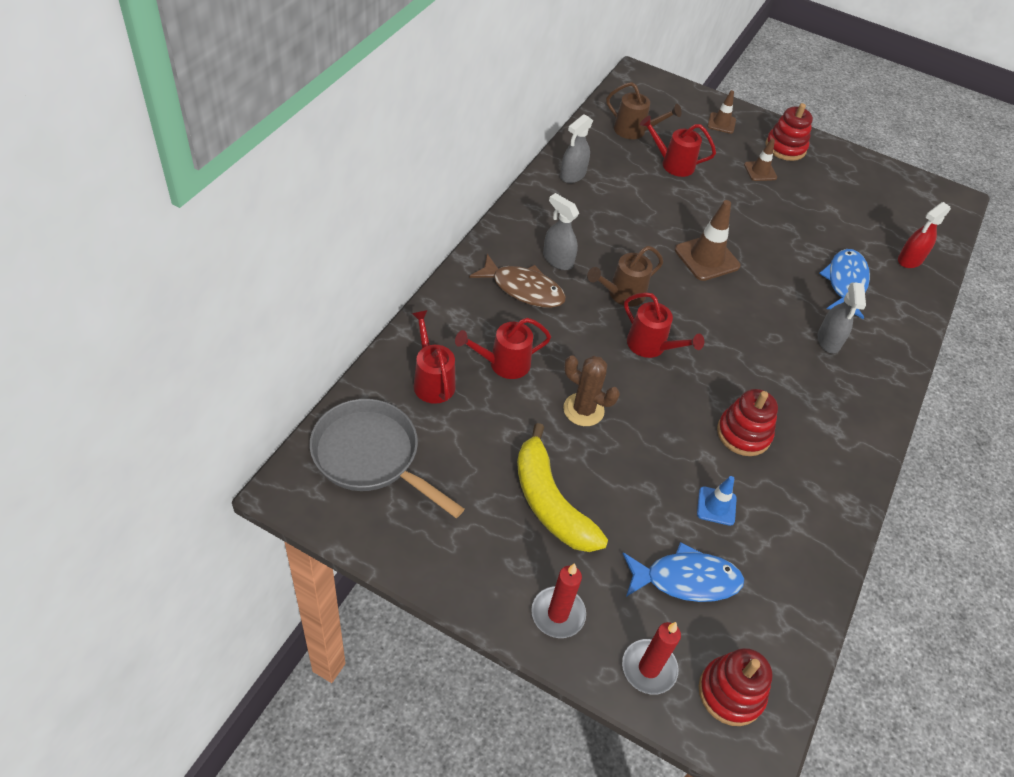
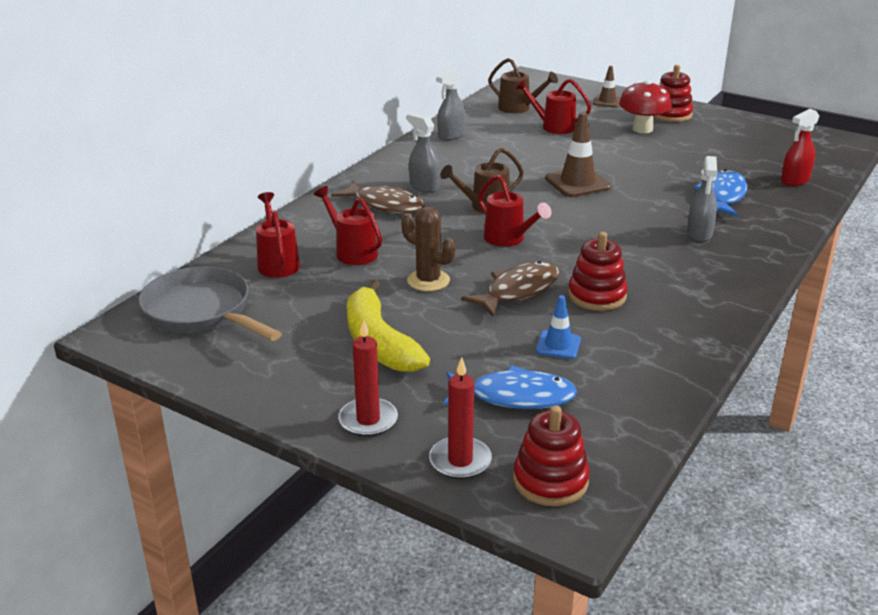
camera: 10 degrees right, 20 degrees down
red watering can [455,318,551,379] -> red watering can turned 60 degrees clockwise [314,186,382,265]
brown traffic cone [744,138,777,181] -> red mushroom [619,80,672,133]
none -> brown fish [461,261,559,317]

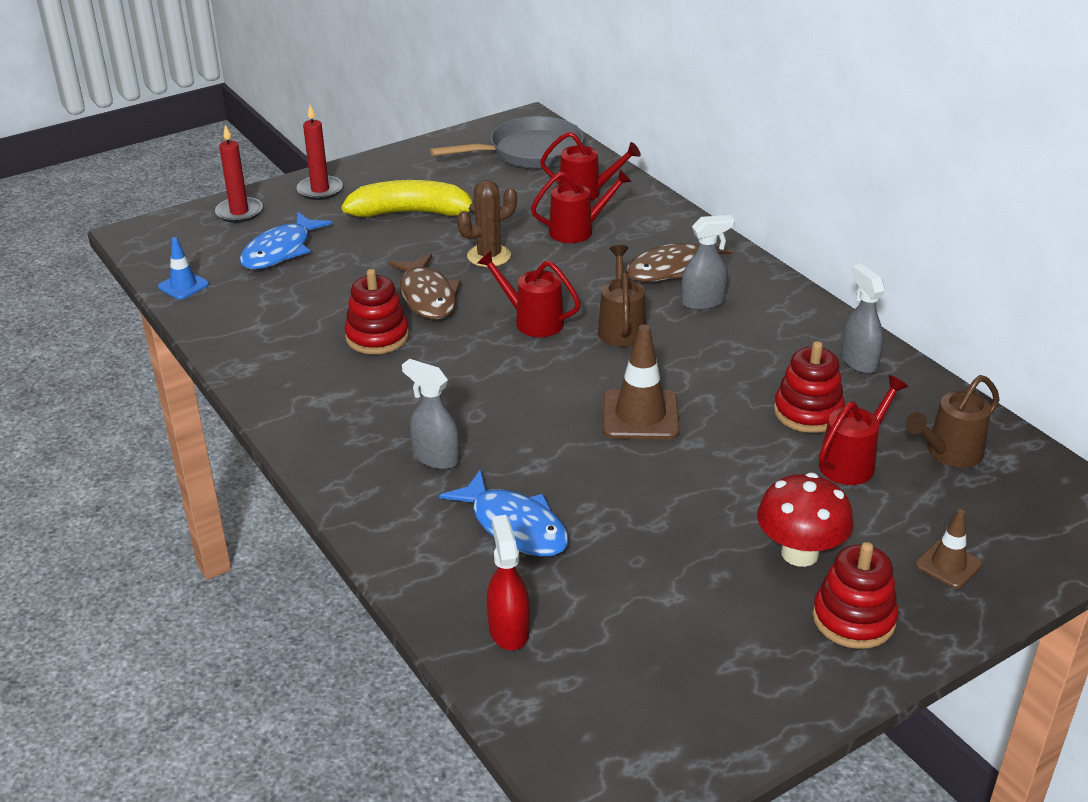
camera: 115 degrees right, 5 degrees up
red watering can [478,175,551,247] -> red watering can turned 45 degrees clockwise [478,251,581,337]
red stacking toy [513,405,590,506] -> red stacking toy moved to [774,341,845,433]
blue traffic cone [536,295,581,359] -> blue traffic cone moved to [158,237,209,300]

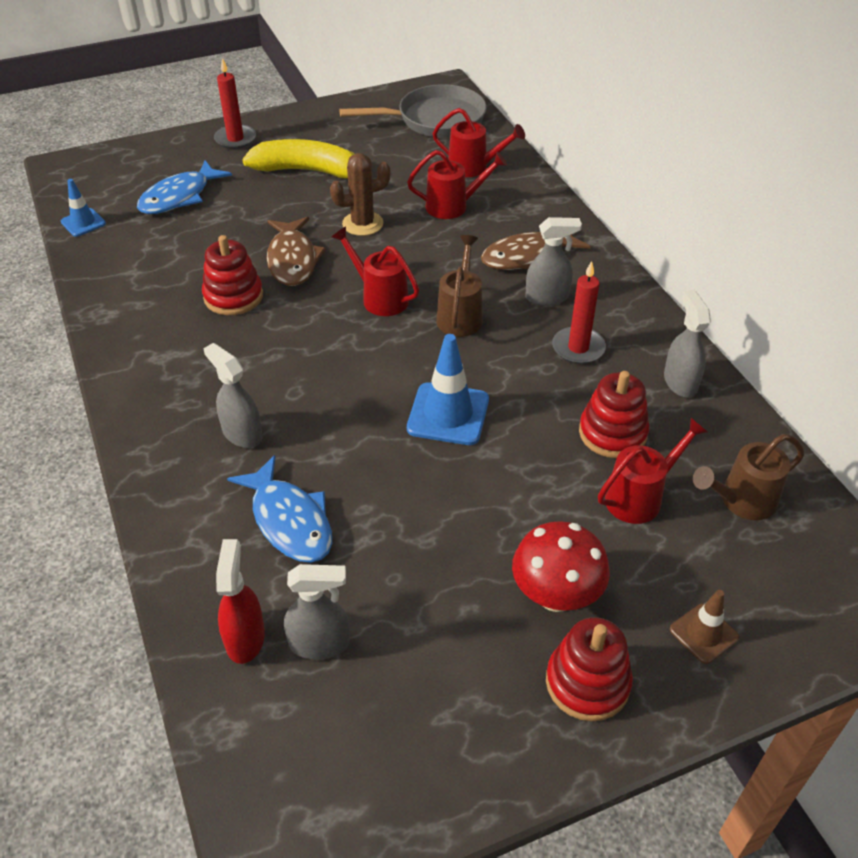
camera: 10 degrees right, 10 degrees up
red candle [215,125,263,223] -> red candle moved to [552,261,606,364]
brown traffic cone [603,325,680,440] -> blue traffic cone [407,334,489,445]
none -> grey spray bottle [284,564,350,660]

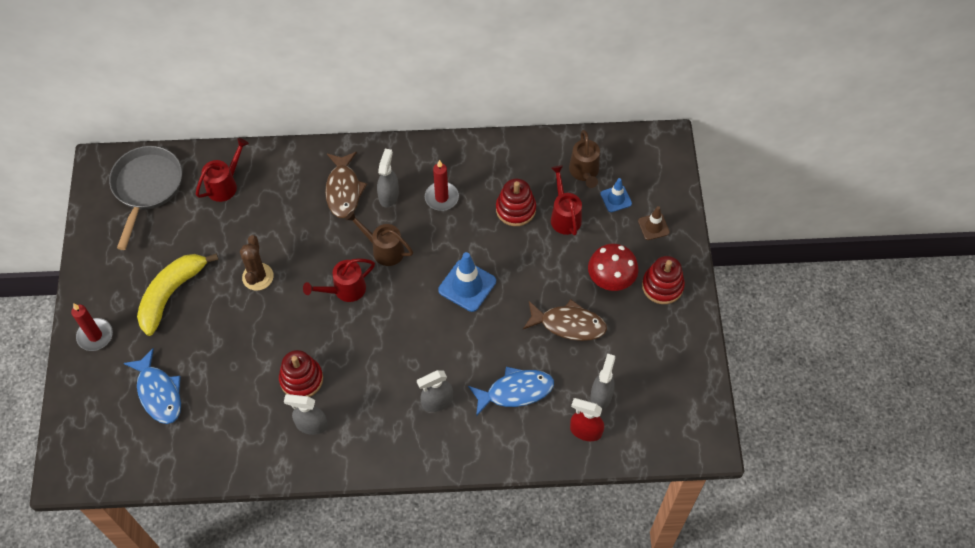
camera: 70 degrees left, 15 degrees up
blue traffic cone [61,179,106,237] -> blue traffic cone moved to [600,178,632,212]
brown fish [267,217,326,286] -> brown fish moved to [523,300,607,341]
red watering can [407,150,507,219] -> none
grey spray bottle [664,290,711,397] -> grey spray bottle moved to [284,394,328,435]

